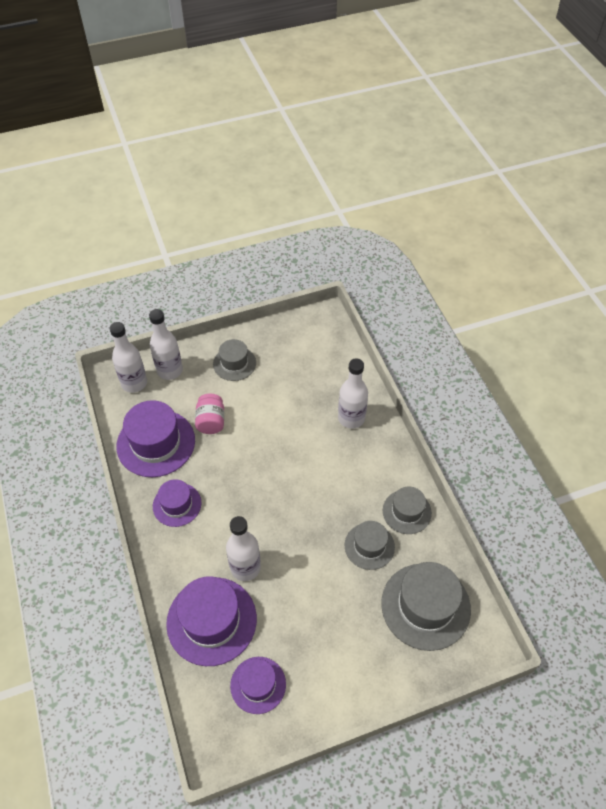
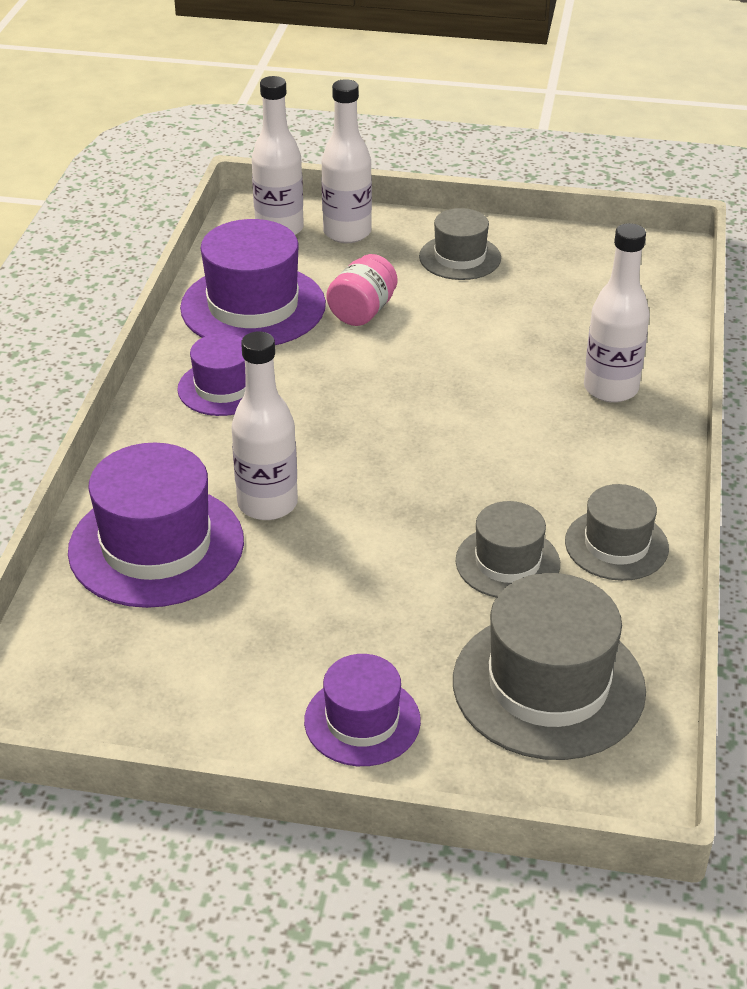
camera: 30 degrees right, 15 degrees down
purple hat [230,657,286,714] -> purple hat moved to [304,654,421,766]

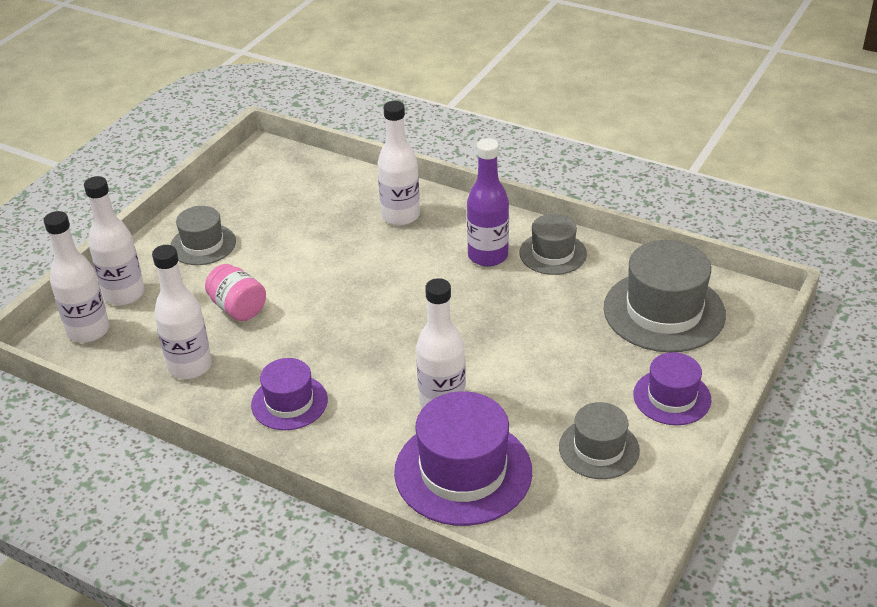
camera: 70 degrees left, 0 degrees up
purple hat [180,219,326,345] -> white bottle [152,245,212,379]
grey hat [456,501,560,597] -> grey hat moved to [559,402,640,479]
none -> purple bottle [467,138,509,267]

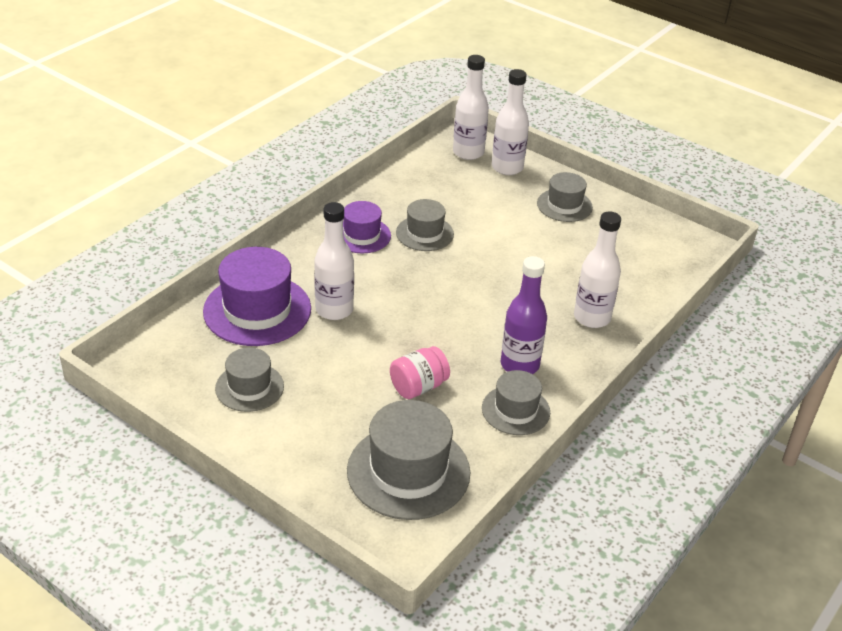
camera: 95 degrees right, 0 degrees up
white bottle [152,245,212,379] -> none
pink jar [205,264,266,321] -> pink jar moved to [390,346,450,399]
purple hat [633,352,711,425] -> none
none -> grey hat [396,199,454,251]

